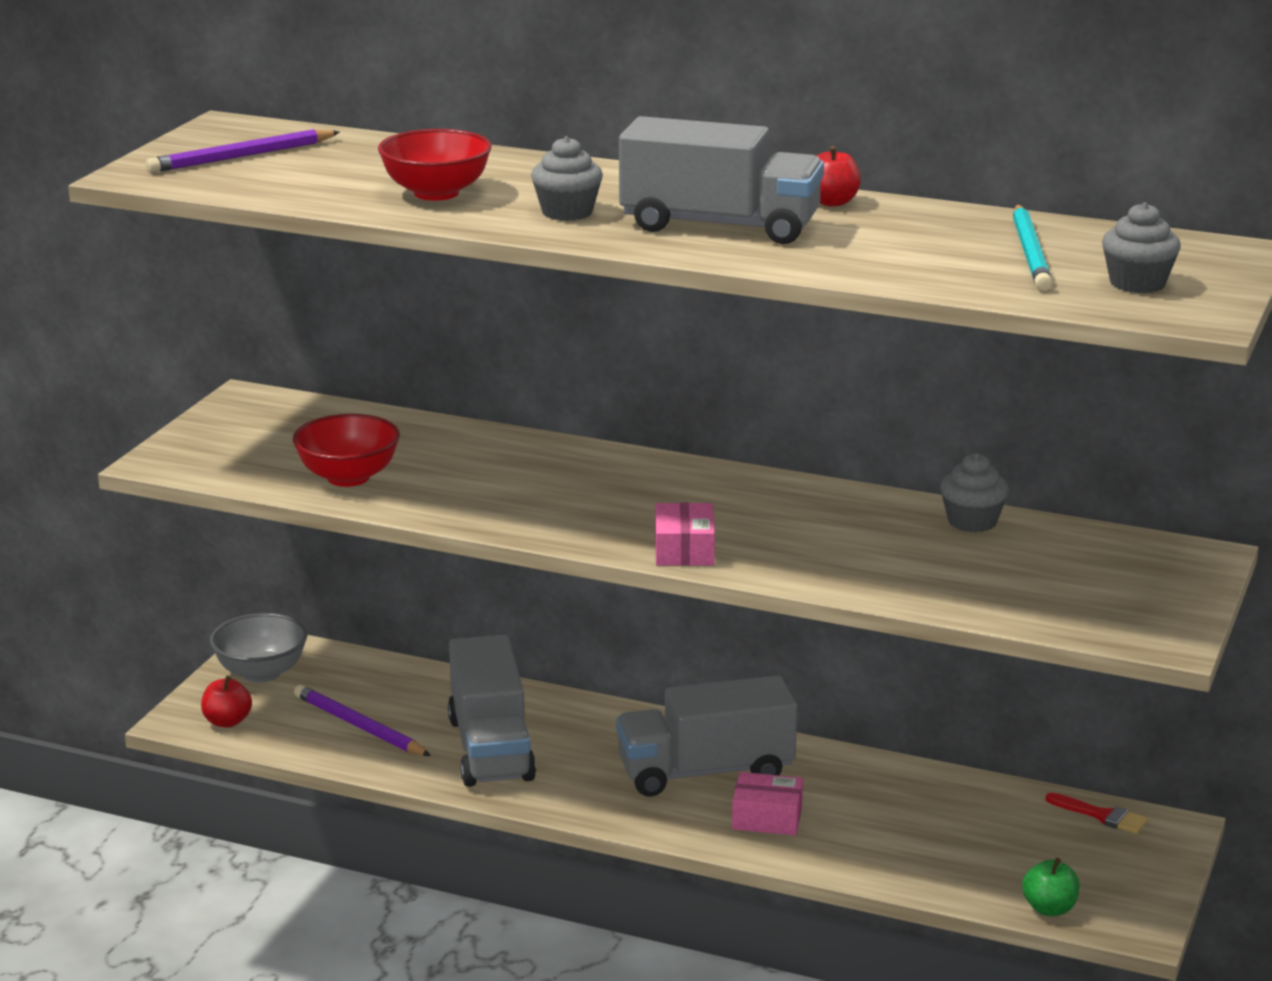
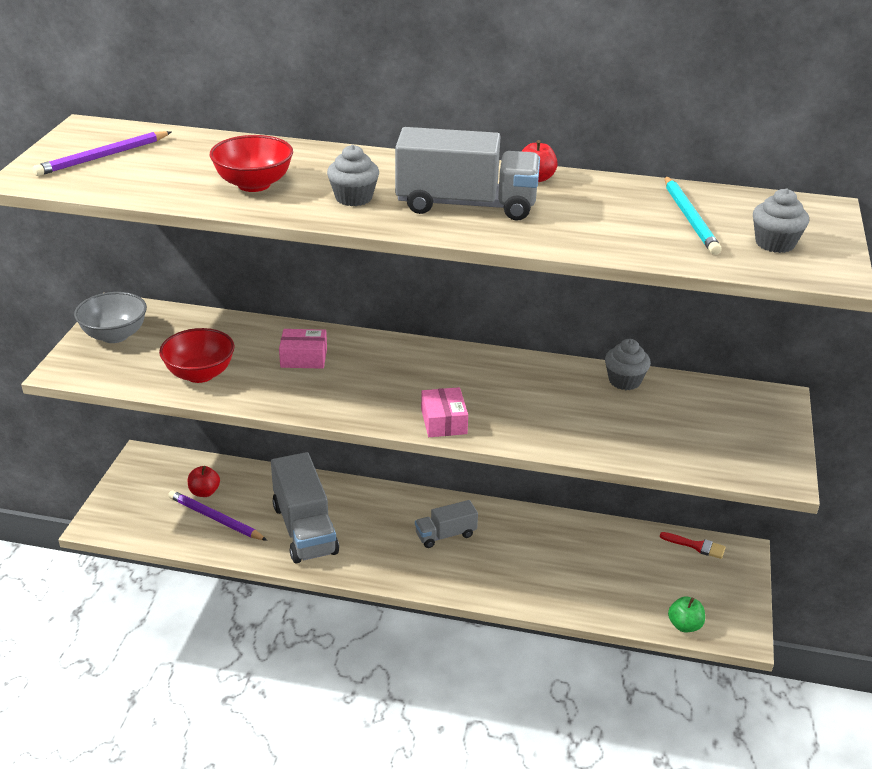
camera: 10 degrees left, 10 degrees up
red apple [201,676,252,728] -> red apple moved to [188,466,220,497]
grey bowl [210,613,307,683] -> grey bowl moved to [74,292,147,343]
grey truck [616,675,797,797] -> grey truck [415,500,478,548], size x0.55
pink box [732,772,803,835] -> pink box moved to [279,329,327,369]

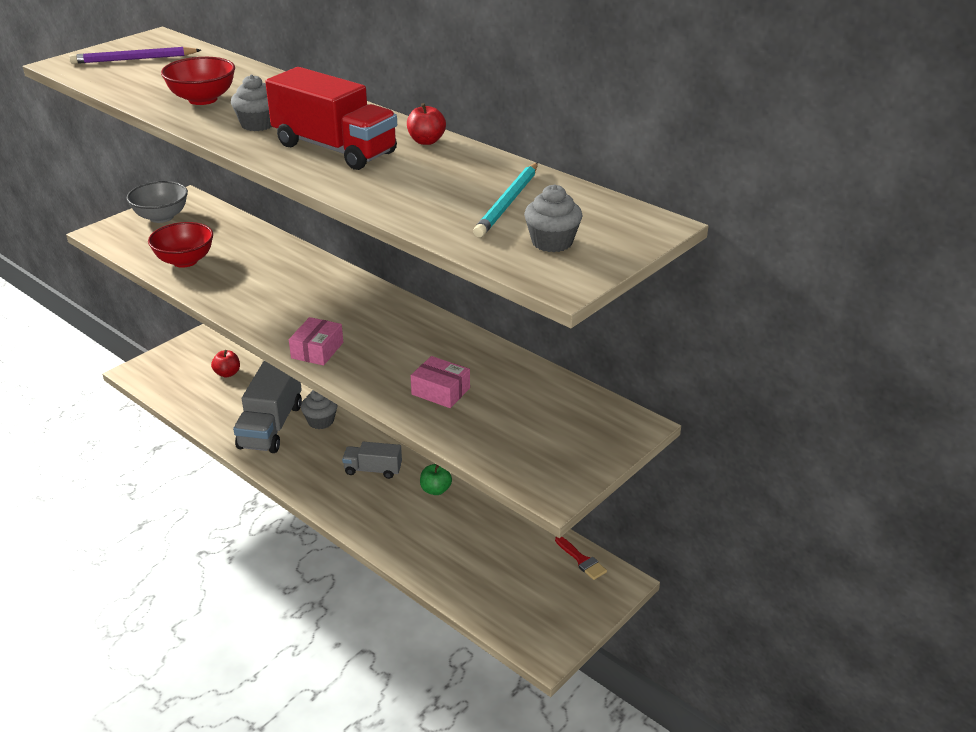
camera: 30 degrees right, 0 degrees up
purple pencil [168,490,267,541] -> none
pink box [279,329,327,369] -> pink box moved to [411,356,470,408]
grey truck [395,127,540,221] -> red truck [265,67,397,170]
grey cupcake [605,339,651,390] -> grey cupcake moved to [301,390,338,429]
green apple [668,596,705,632] -> green apple moved to [420,464,452,495]

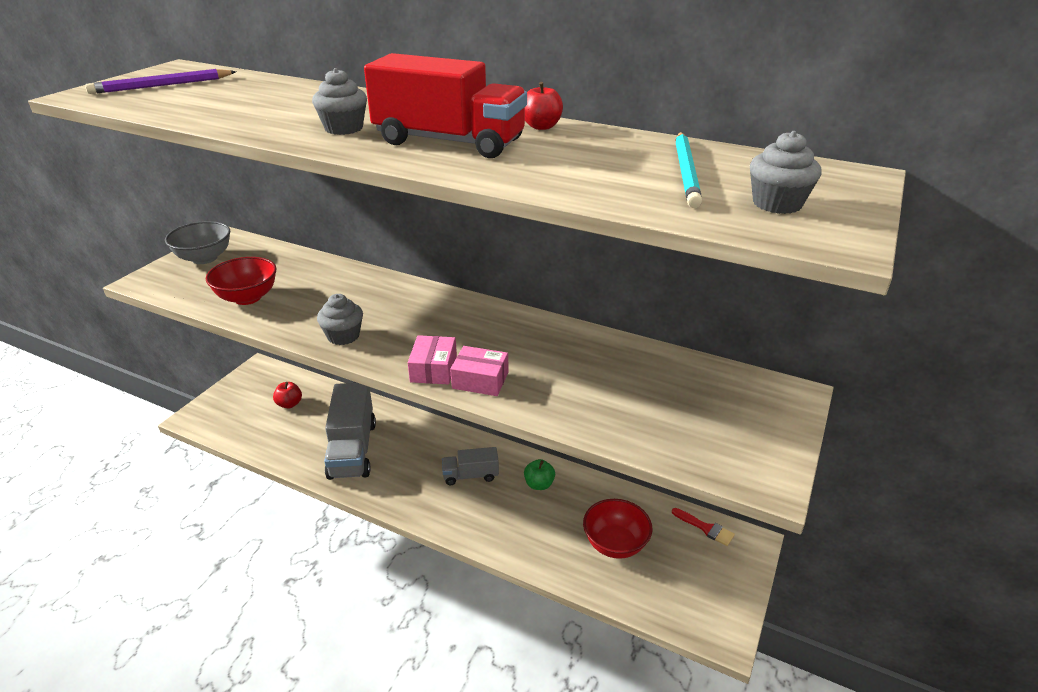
camera: 15 degrees left, 0 degrees up
red bowl [161,57,235,105] -> red bowl moved to [583,499,653,559]
grey cupcake [301,390,338,429] -> grey cupcake moved to [317,294,363,345]
pink box [411,356,470,408] -> pink box moved to [450,346,508,396]

